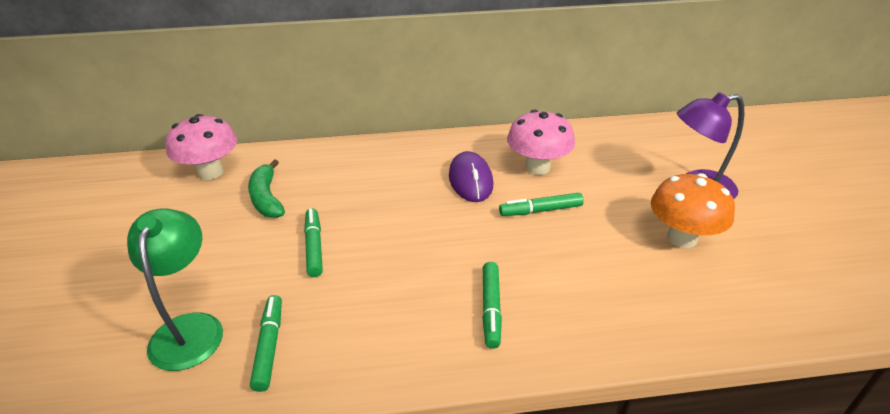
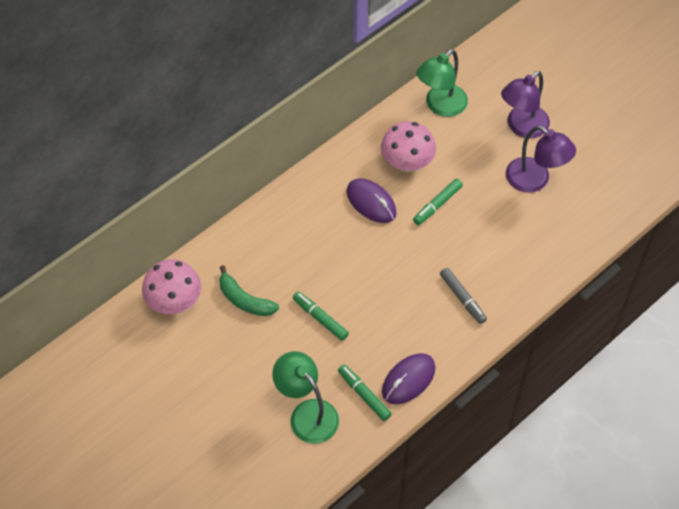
camera: 35 degrees left, 20 degrees up
green marker [482,262,502,349] -> grey marker [440,268,487,324]
orange mushroom [651,173,735,248] -> purple lamp [506,126,576,193]
none -> purple mouse [382,353,436,404]
none -> green lamp [416,49,468,117]

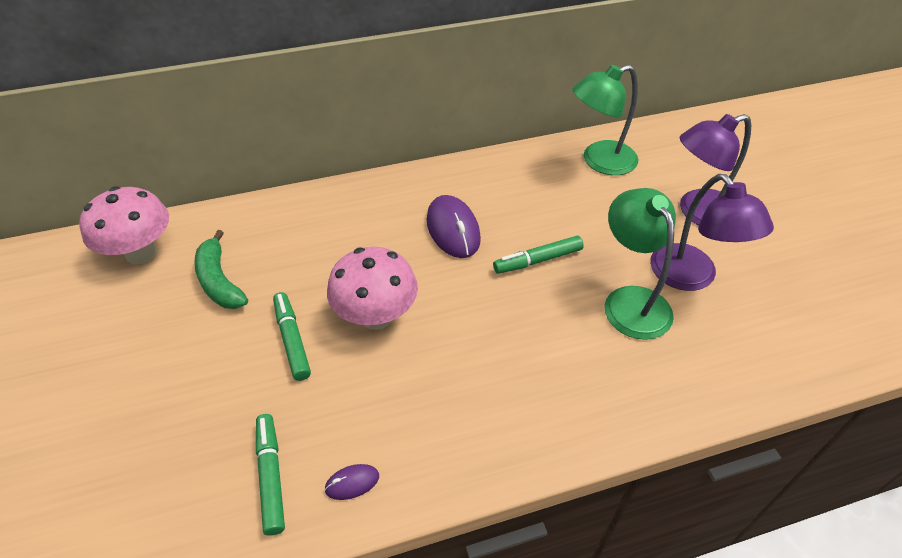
camera: 25 degrees right, 10 degrees down
green lamp [272,351,339,444] -> green lamp moved to [604,188,676,340]
pink mushroom [381,121,436,172] -> pink mushroom moved to [327,247,418,330]
purple mouse [382,353,436,404] -> purple mouse [324,464,379,500], size x0.48
grey marker [440,268,487,324] -> none

